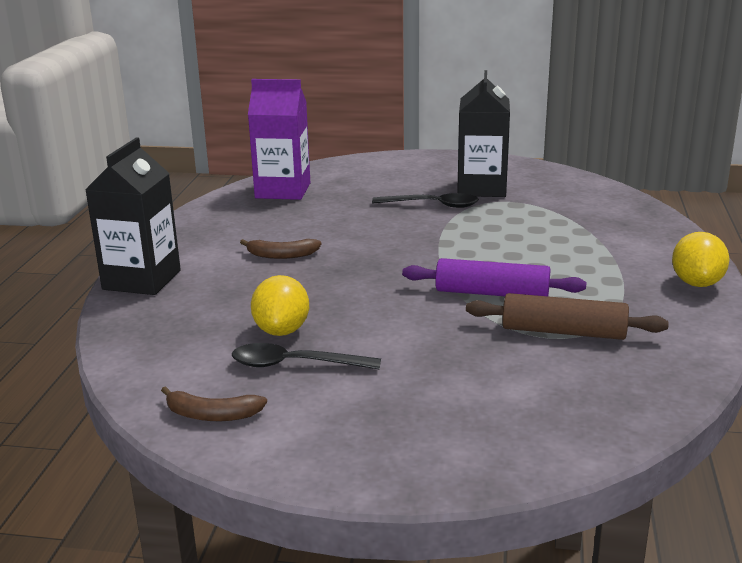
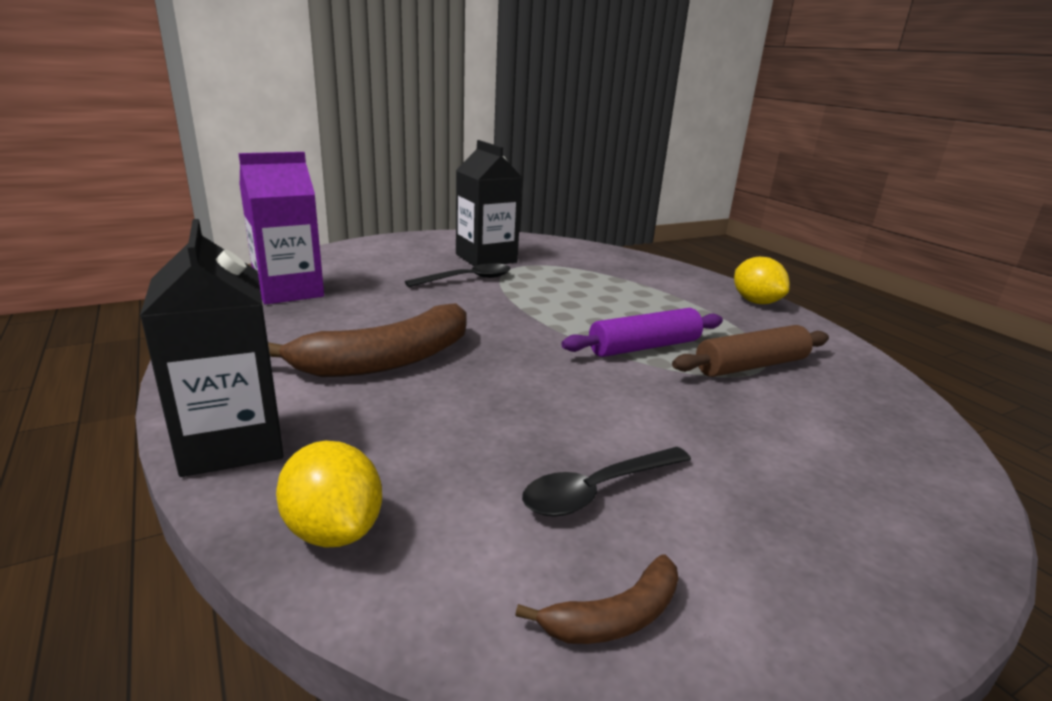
camera: 40 degrees left, 0 degrees up
brown banana [240,239,321,259] -> brown banana [268,303,467,377], size x2.08
yellow lemon [251,275,309,336] -> yellow lemon moved to [276,441,382,547]

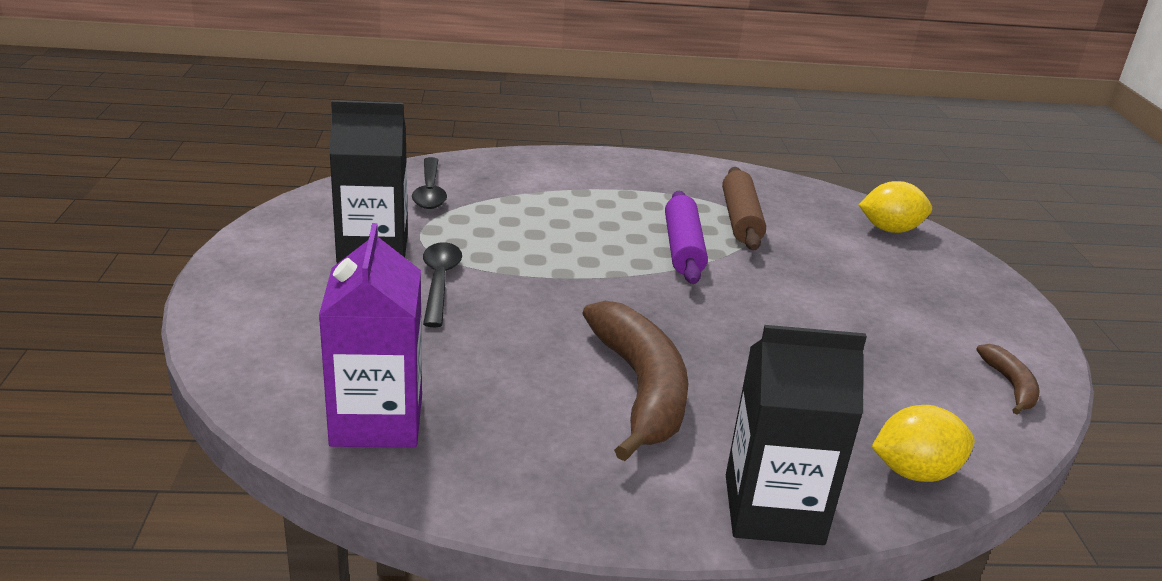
camera: 65 degrees left, 5 degrees up
black spoon [522,447,691,517] -> black spoon moved to [412,157,447,209]
yellow lemon [734,257,790,304] -> yellow lemon moved to [859,181,932,233]

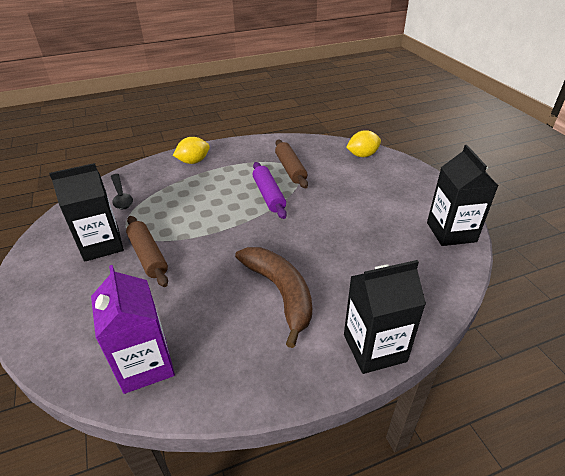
camera: 15 degrees left, 10 degrees up
black spoon [423,242,462,327] -> brown rolling pin [126,216,168,287]
yellow lemon [872,405,975,482] -> yellow lemon moved to [173,137,210,164]
brown banana [976,344,1040,415] -> black carton [427,145,498,246]

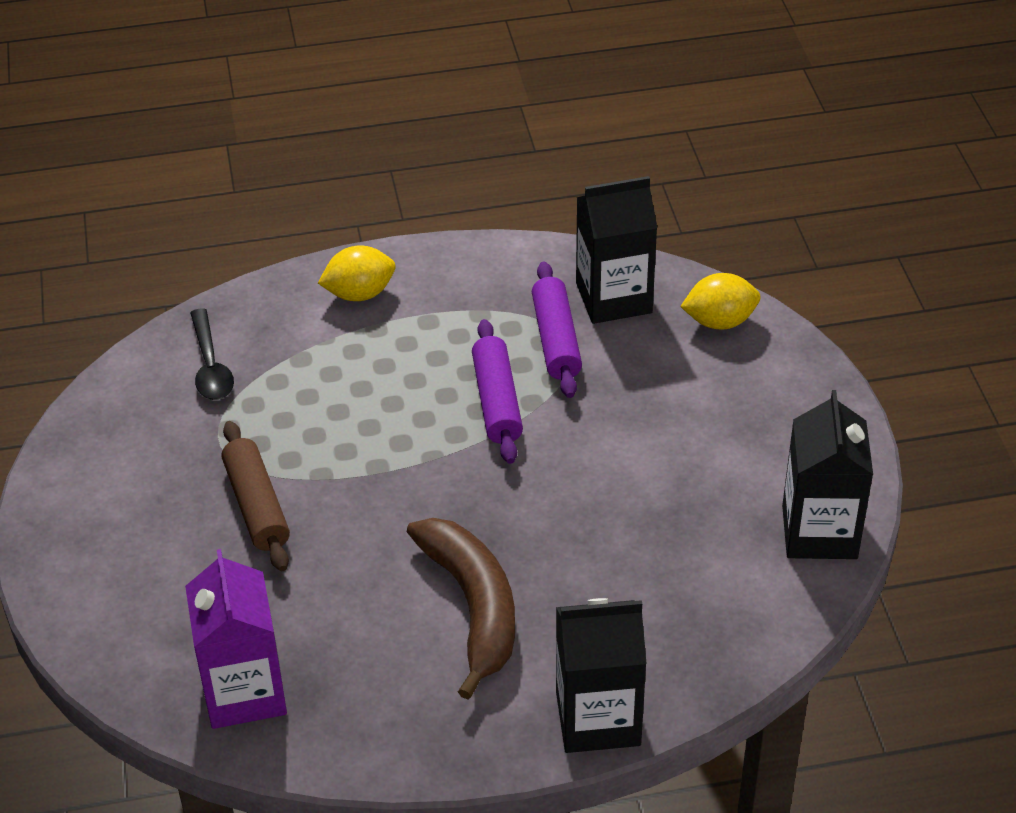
camera: 10 degrees right, 5 degrees up
black carton [49,163,124,262] -> black carton moved to [576,176,657,324]
brown rolling pin [275,140,308,188] -> purple rolling pin [532,261,582,398]

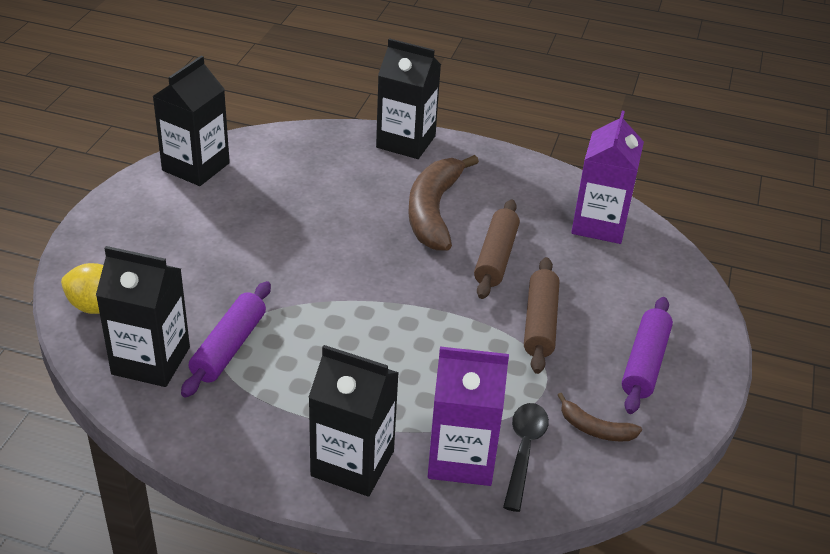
camera: 155 degrees left, 5 degrees down
yellow lemon [318,246,396,301] -> black carton [308,345,399,497]
purple rolling pin [472,319,523,464] -> purple rolling pin moved to [622,297,673,414]
none -> purple carton [428,347,509,486]
none -> brown rolling pin [474,199,520,299]
none -> brown banana [558,393,642,441]

